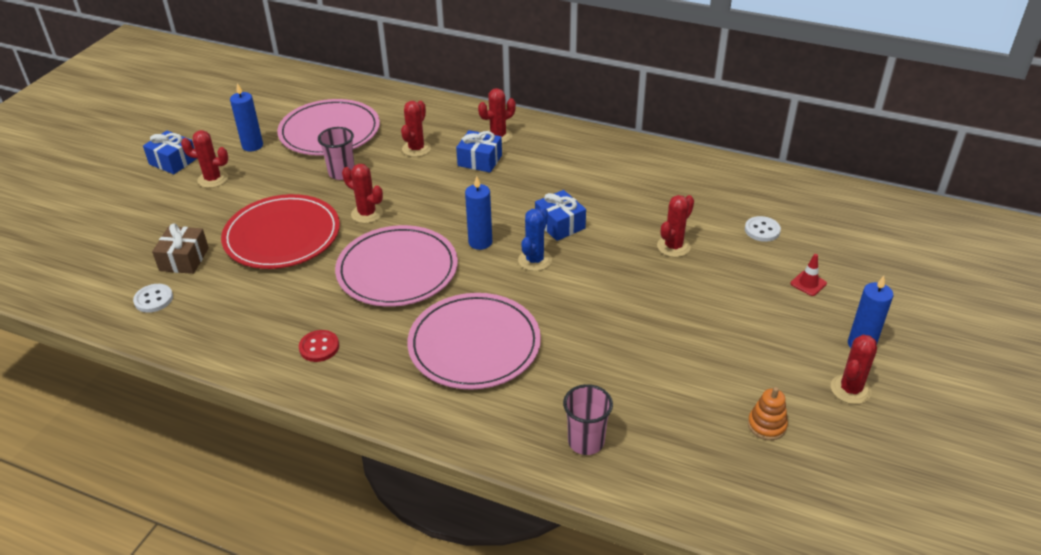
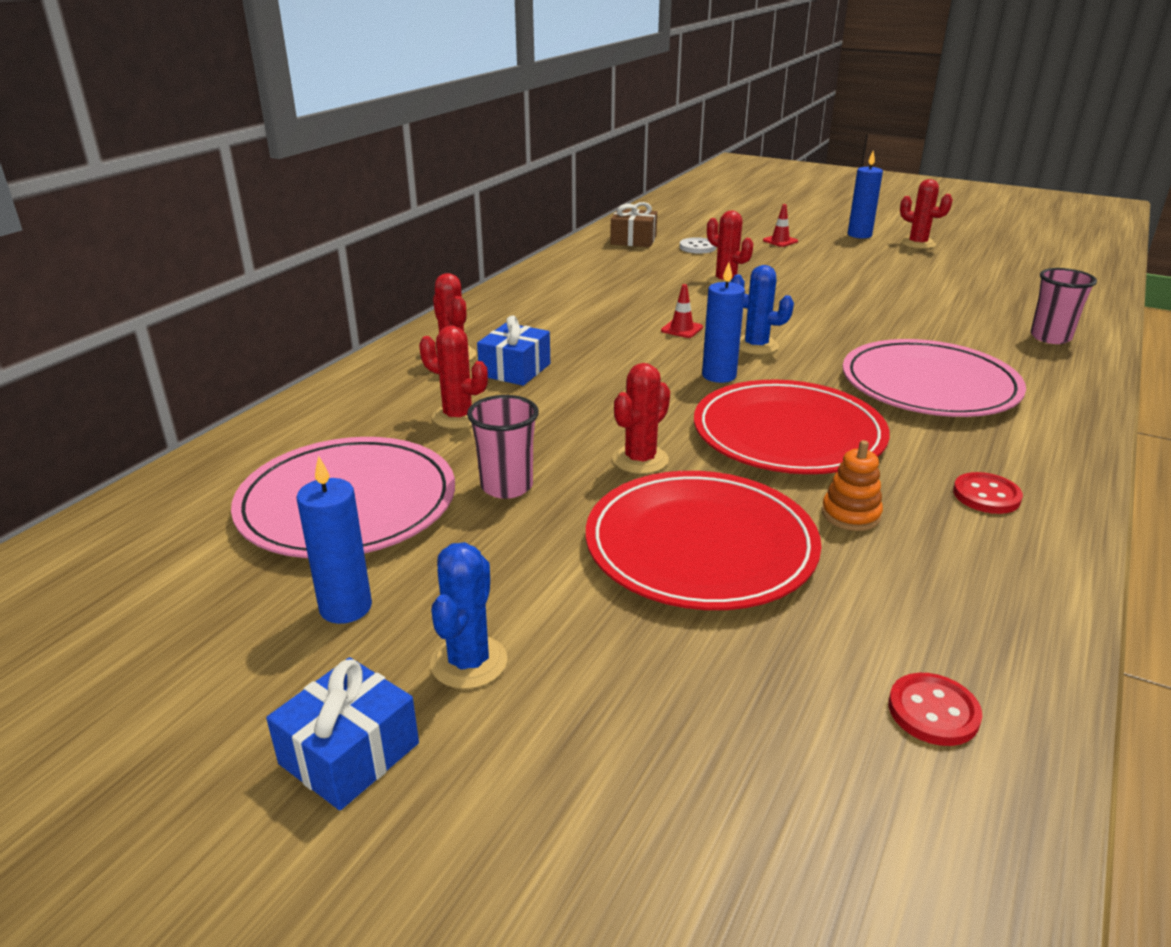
camera: 85 degrees left, 10 degrees down
white button [133,284,173,313] -> red button [888,673,982,746]
brown gift [152,224,209,274] -> brown gift moved to [610,202,657,247]
red cactus [181,130,228,188] -> blue cactus [430,542,507,689]
pink plate [335,225,458,307] -> red plate [694,380,890,474]
blue gift [535,190,586,241] -> red traffic cone [661,284,703,338]
orange stacking toy [748,387,788,440] -> orange stacking toy moved to [822,440,883,531]

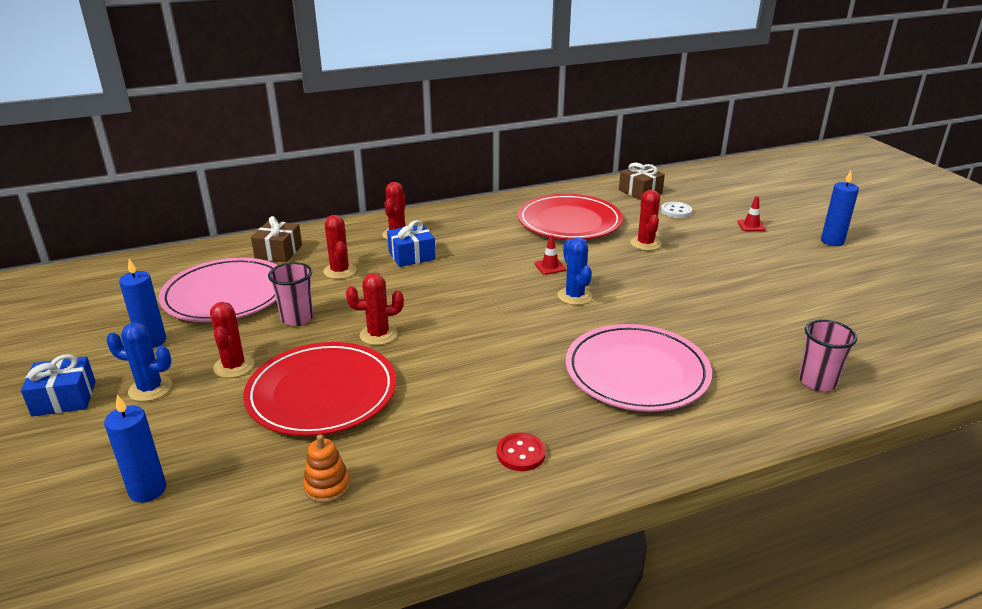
camera: 40 degrees right, 0 degrees up
blue cactus [430,542,507,689] -> blue cactus turned 45 degrees clockwise [106,323,172,402]
red plate [694,380,890,474] -> red plate moved to [518,194,623,240]
blue candle [702,262,745,383] -> blue candle moved to [104,395,166,503]
orange stacking toy [822,440,883,531] -> orange stacking toy moved to [303,435,350,503]
red button [888,673,982,746] -> none
red cactus [900,179,953,249] -> red cactus moved to [210,302,254,378]
none -> brown gift [251,216,302,262]

